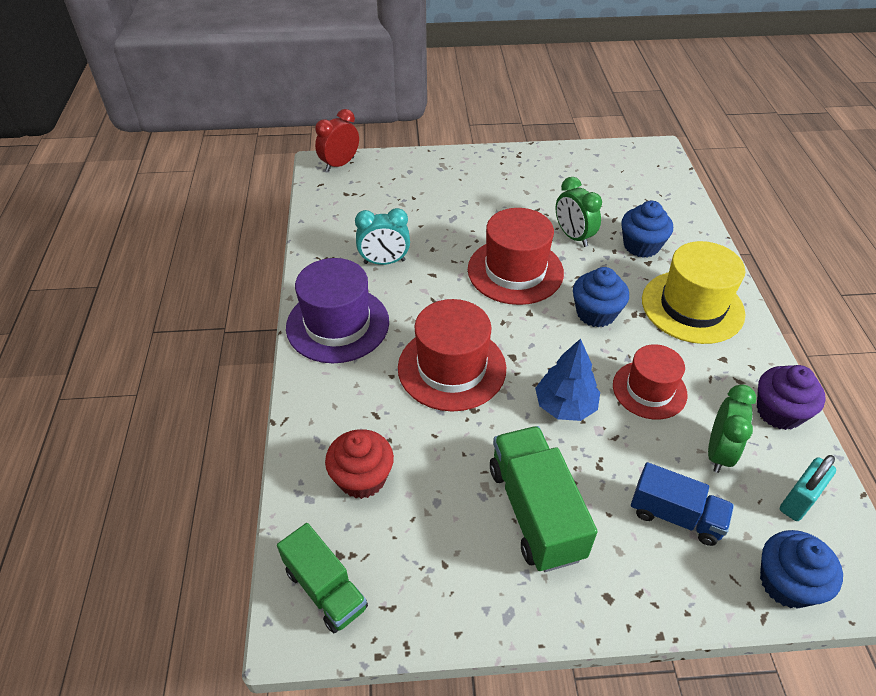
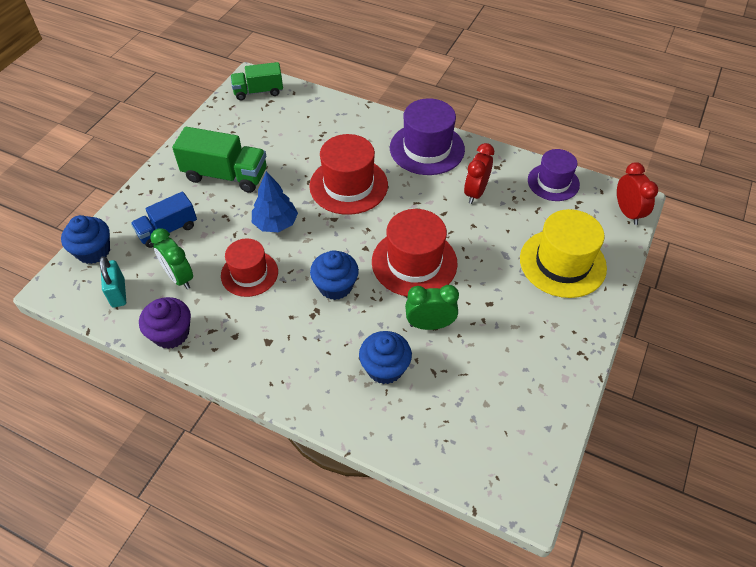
camera: 120 degrees right, 5 degrees up
red cupcake [325,429,394,499] -> none
turquoise clock [355,208,410,265] -> red clock [464,143,494,204]
yellow hat [642,241,745,344] -> yellow hat moved to [520,209,607,298]
none -> purple hat [528,149,580,201]

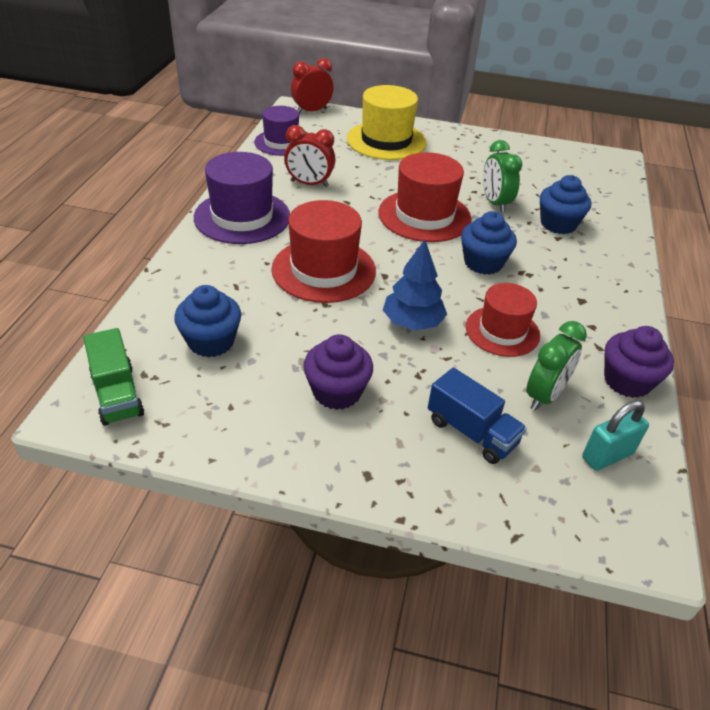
camera: 105 degrees left, 10 degrees down
blue cupcake [61,215,110,264] -> blue cupcake moved to [174,285,241,357]
green truck [172,127,267,193] -> purple cupcake [303,334,373,410]

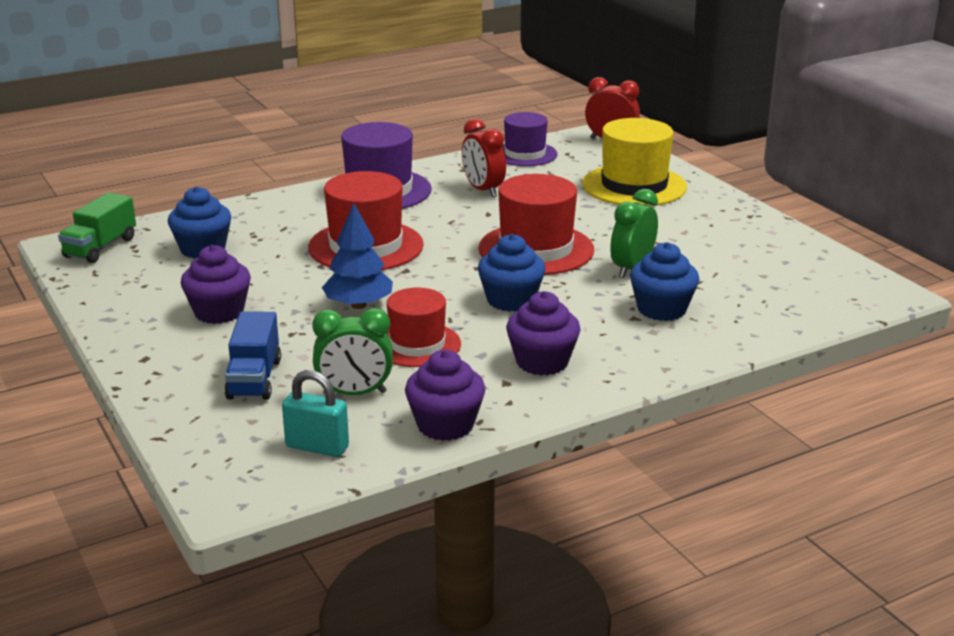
camera: 50 degrees right, 15 degrees down
none -> purple cupcake [506,291,580,375]

